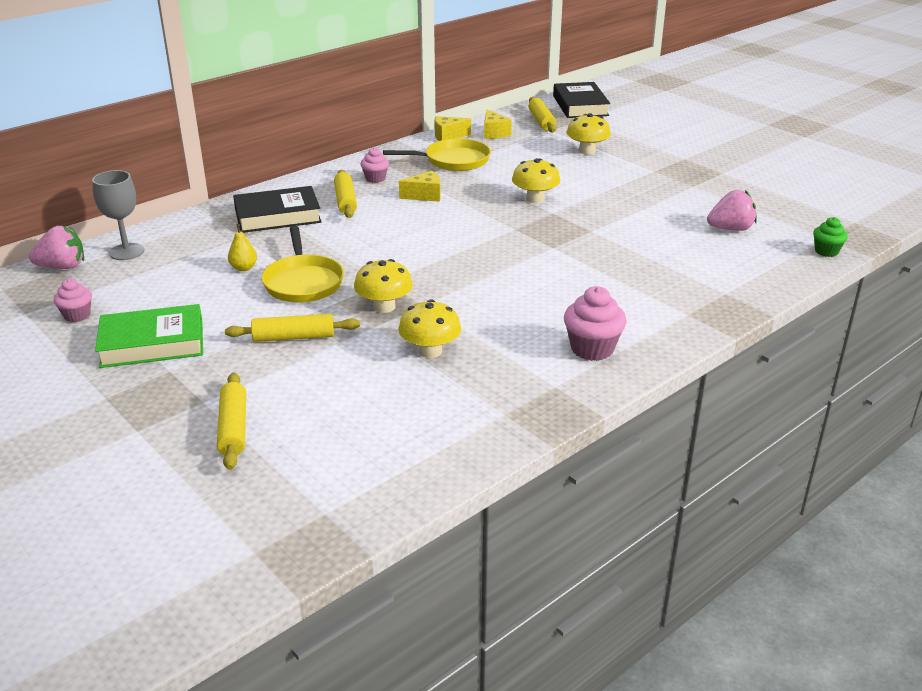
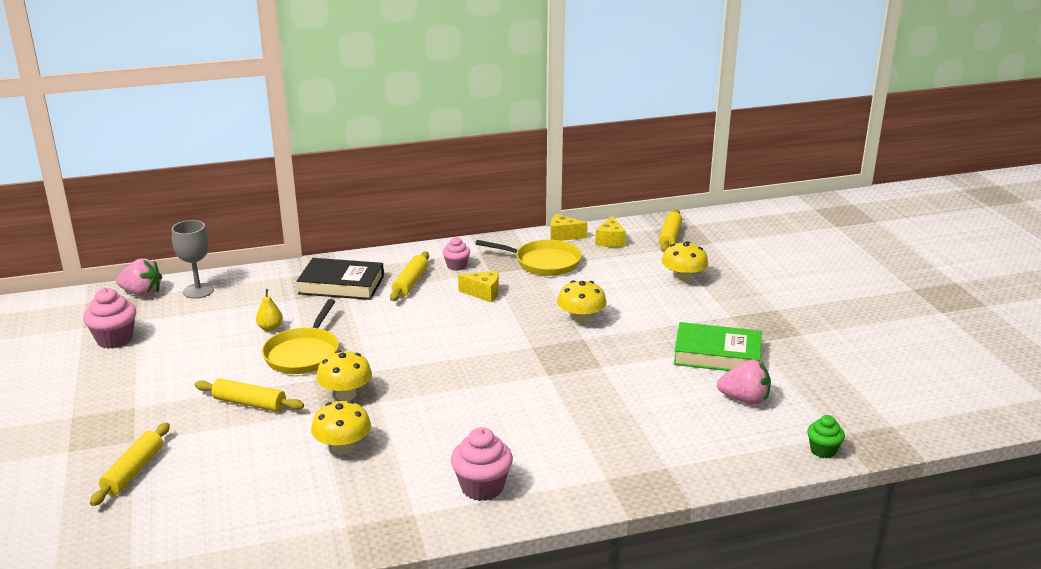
camera: 25 degrees right, 5 degrees down
pink cupcake [54,279,92,322] -> pink cupcake [83,288,136,349], size x1.61
green book [95,304,203,368] -> green book moved to [674,322,762,371]
black book [553,82,610,118] -> none

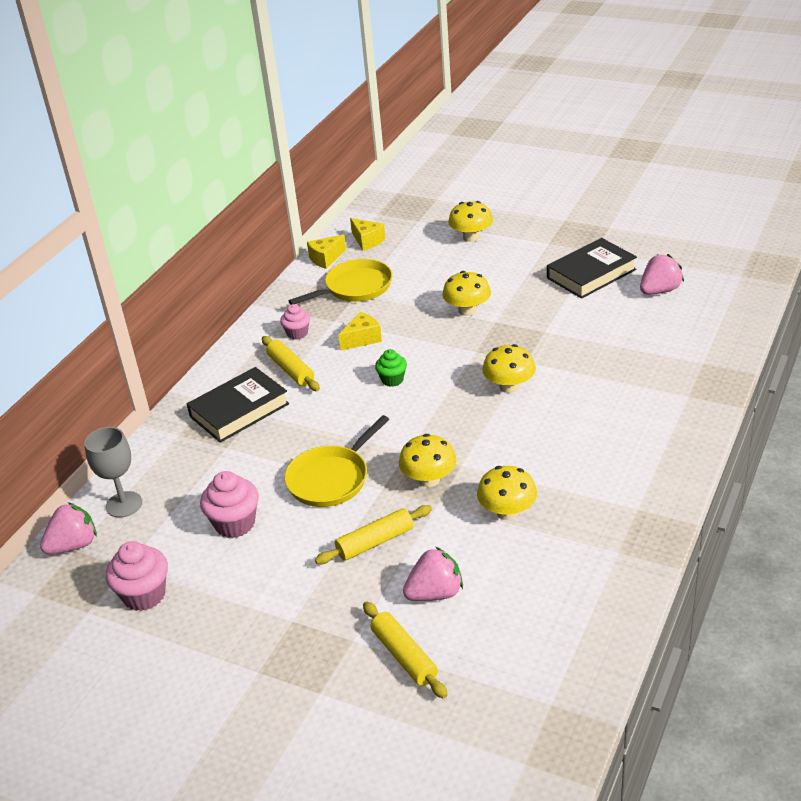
camera: 45 degrees left, 10 degrees up
yellow pear [256,289,283,332] -> none
yellow pan [262,299,339,374] -> yellow pan turned 75 degrees clockwise [284,415,389,507]
pink cupcake [451,427,513,501] -> pink cupcake moved to [200,471,259,538]
yellow rolling pin [659,209,682,252] -> none
green book [674,322,762,371] -> black book [547,238,637,299]
green cupcake [807,415,845,458] -> green cupcake moved to [375,349,407,387]
none -> pink strawberry [403,547,463,601]
none -> yellow mushroom [482,344,536,393]

